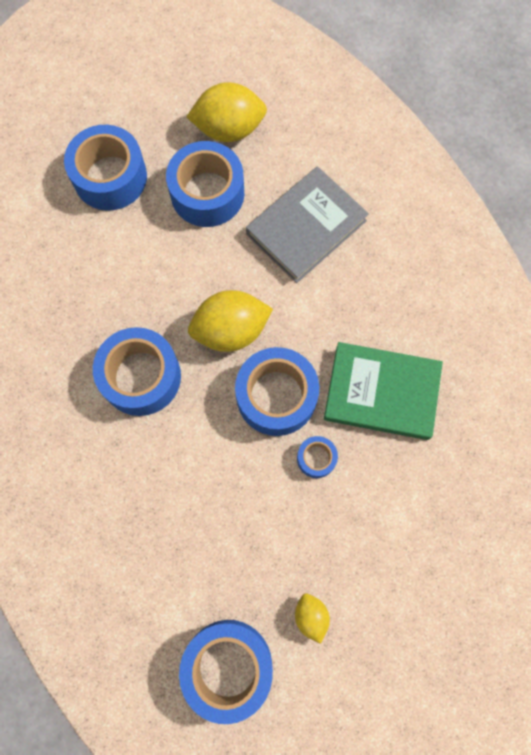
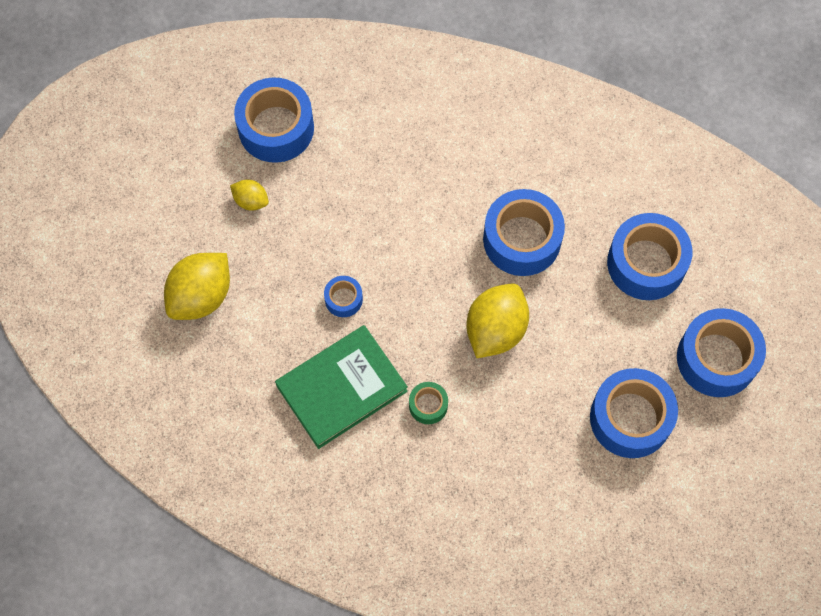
camera: 135 degrees right, 5 degrees down
yellow lemon [186,82,267,142] -> yellow lemon moved to [164,253,230,320]
blue tape [235,347,319,436] -> blue tape moved to [607,213,692,300]
grey book [246,166,369,283] -> none
none -> green tape [409,382,448,424]

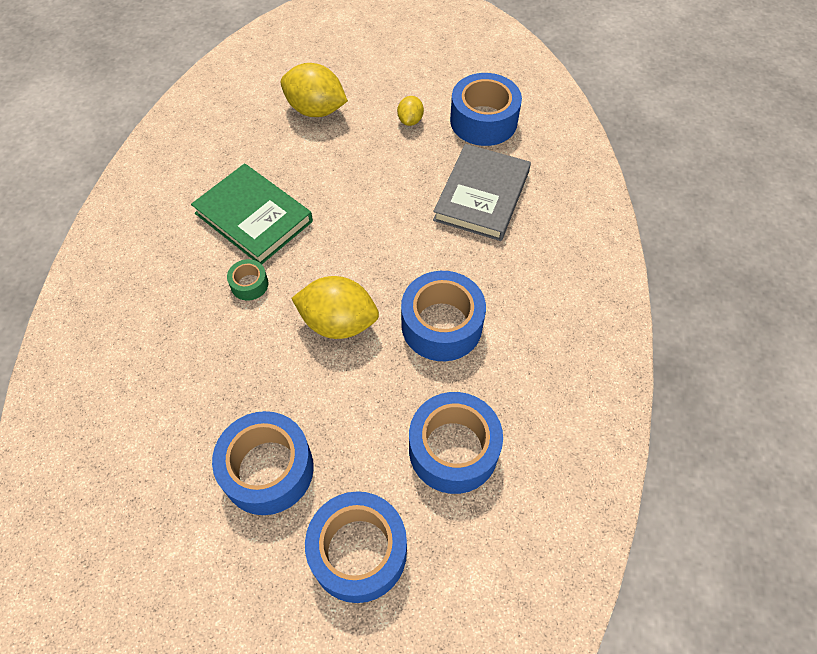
camera: 75 degrees right, 10 degrees down
blue tape [324,276,363,317] -> none
none -> grey book [433,144,531,241]

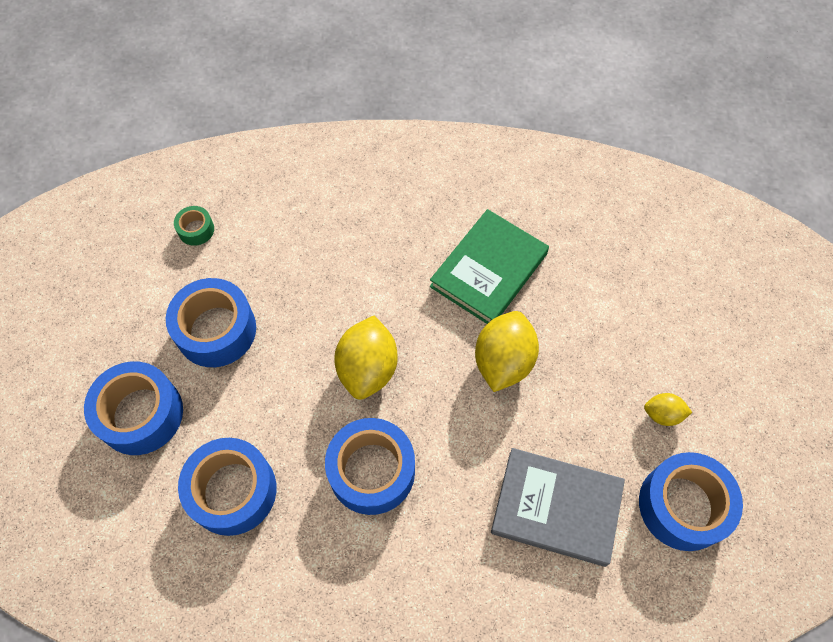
camera: 85 degrees right, 5 degrees up
green tape [227,259,269,301] -> green tape moved to [174,206,214,246]
yellow lemon [281,63,348,117] -> yellow lemon moved to [475,311,539,392]

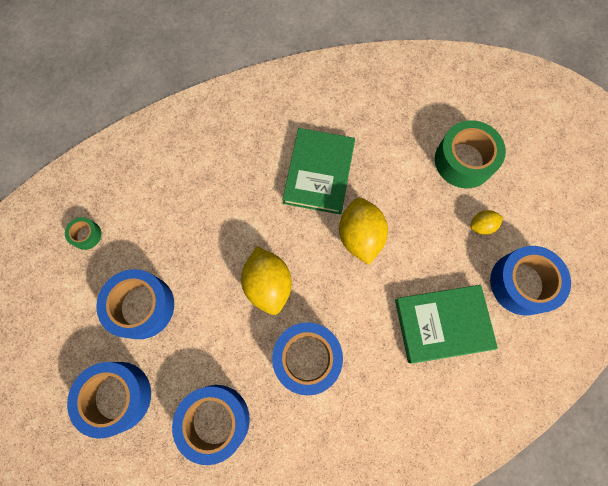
camera: 25 degrees left, 10 degrees up
grey book [491,448,625,567] -> green book [395,285,498,363]
none -> green tape [435,120,506,188]

